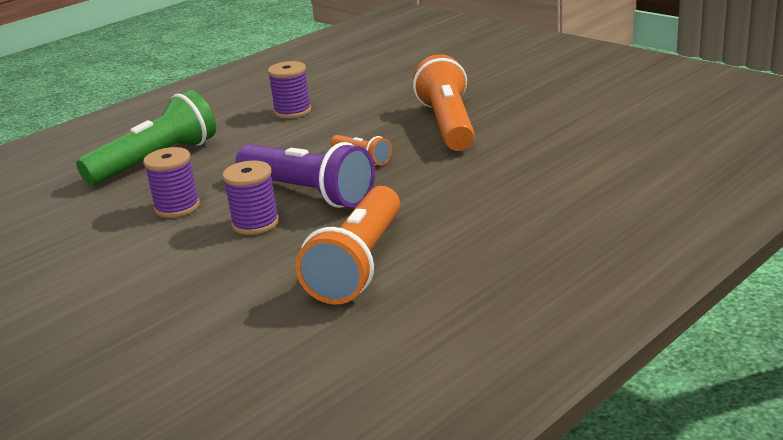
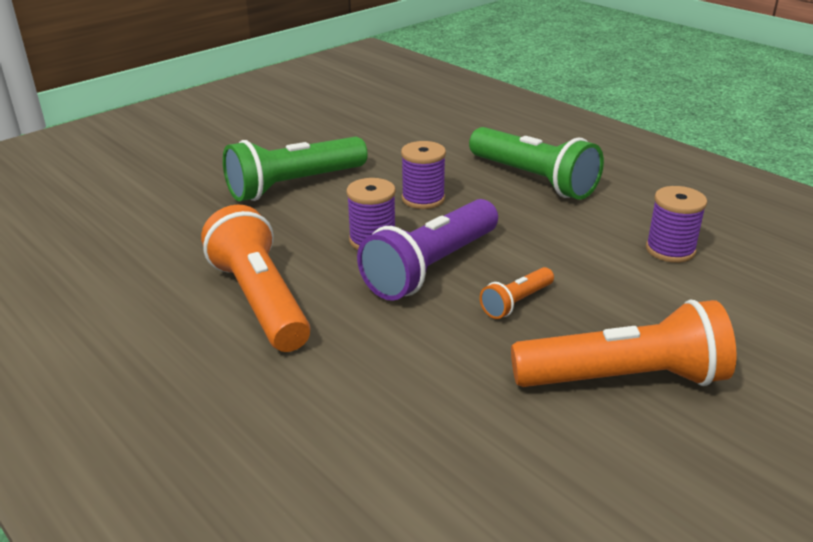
camera: 90 degrees right, 5 degrees up
orange flashlight [296,186,400,304] -> orange flashlight turned 45 degrees clockwise [201,205,310,352]
none -> green flashlight [223,137,368,201]

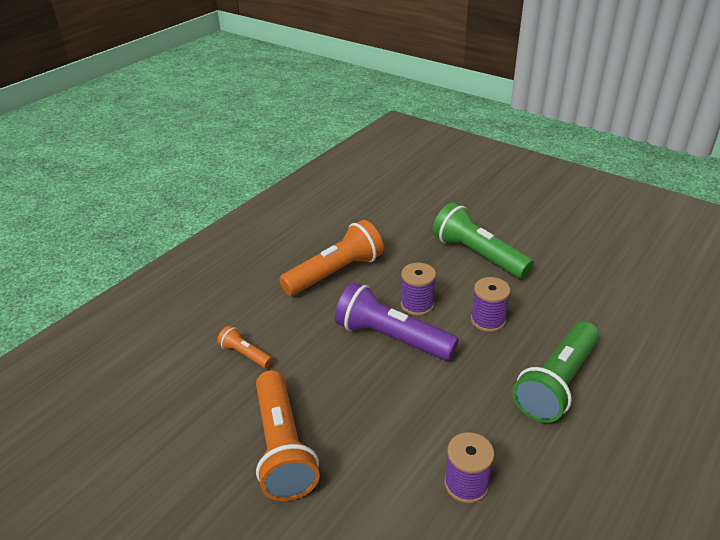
camera: 80 degrees right, 5 degrees up
orange flashlight [480,267,554,319] -> orange flashlight moved to [217,325,273,368]

